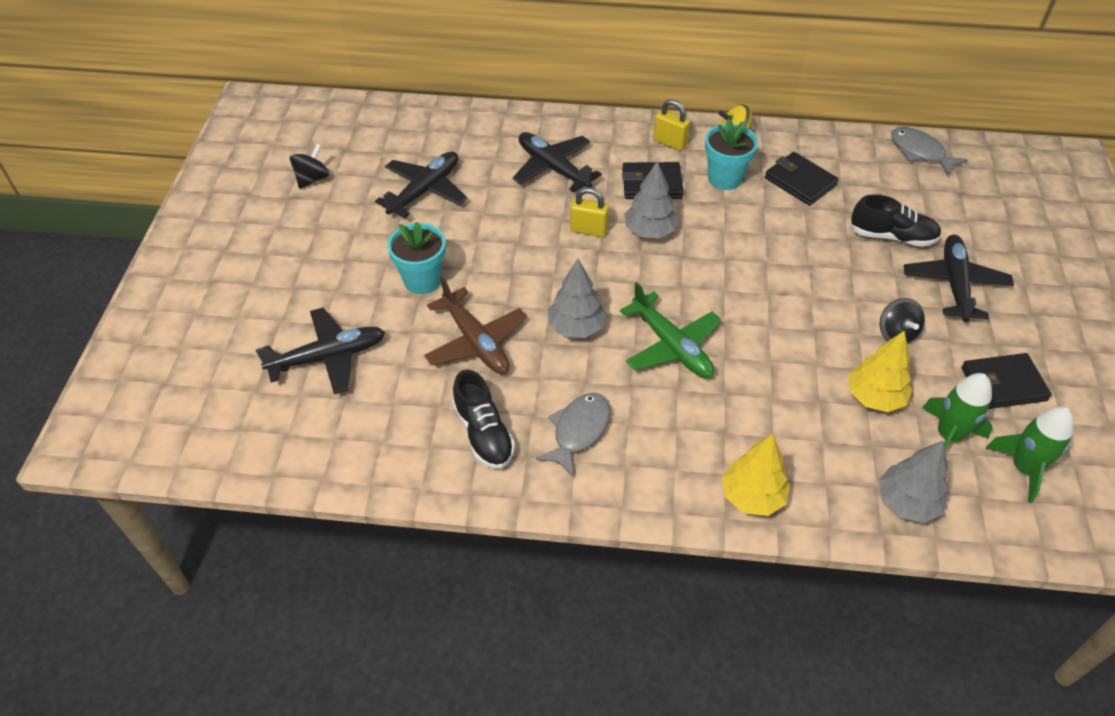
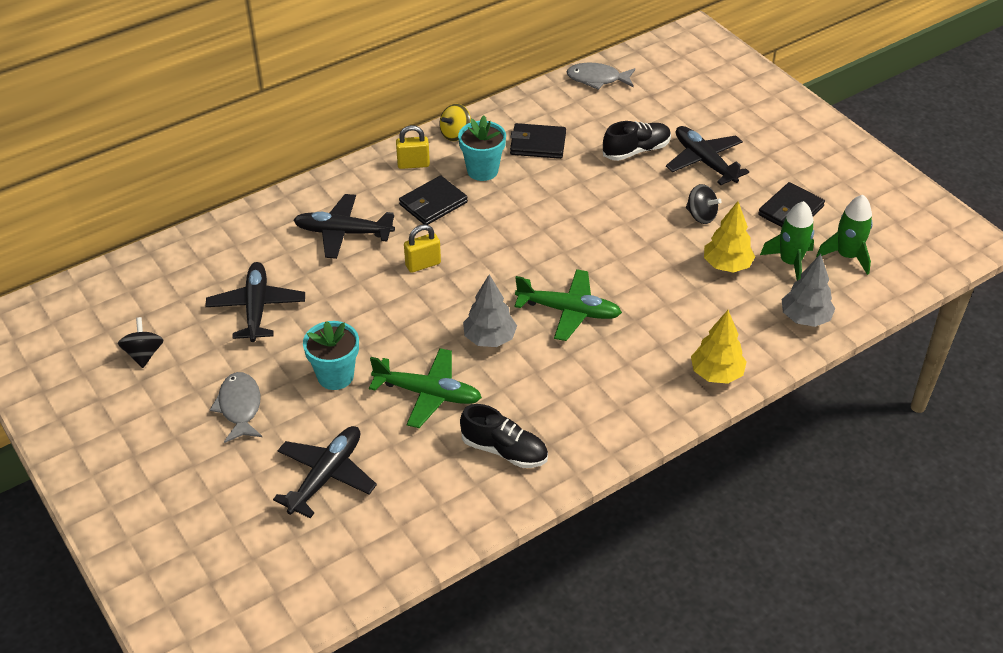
camera: 40 degrees left, 5 degrees down
brown plane [424,277,527,374] -> green plane [369,348,482,428]
grey fish [536,393,610,477] -> grey fish moved to [210,372,262,443]
grey tree [624,161,679,238] -> none

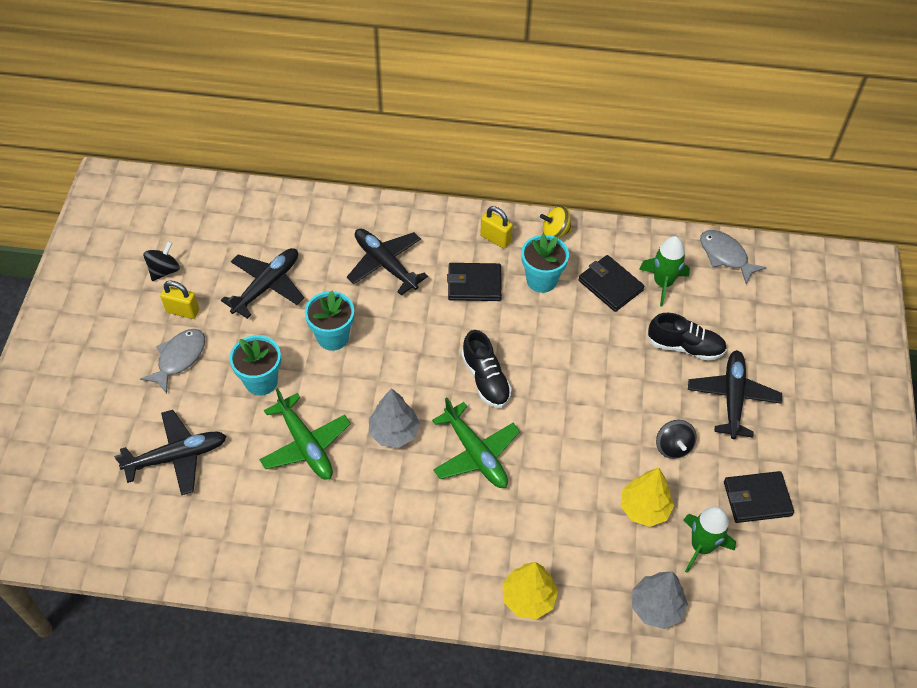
camera: 40 degrees right, 10 degrees up
yellow padlock [404,224,441,273] -> yellow padlock moved to [160,281,199,319]
black shoe [460,404,548,468] -> black shoe moved to [461,330,512,408]
green rocket [816,195,873,275] -> green rocket moved to [639,236,690,306]
none -> turquoise flower pot [305,291,354,351]

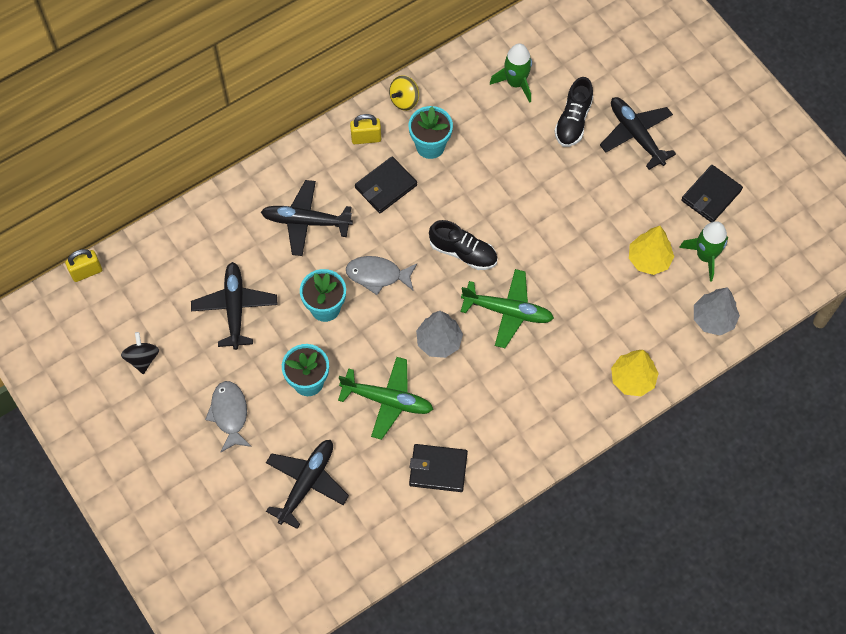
camera: 40 degrees left, 10 degrees up
yellow padlock [160,281,199,319] -> yellow padlock moved to [65,249,102,282]
black wallet [578,255,645,312] -> black wallet moved to [409,444,468,492]
black shoe [647,313,727,361] -> black shoe turned 135 degrees clockwise [554,77,593,147]
black spinning top [656,420,697,459] -> none
grey fish [700,230,767,284] -> grey fish moved to [346,256,417,295]

